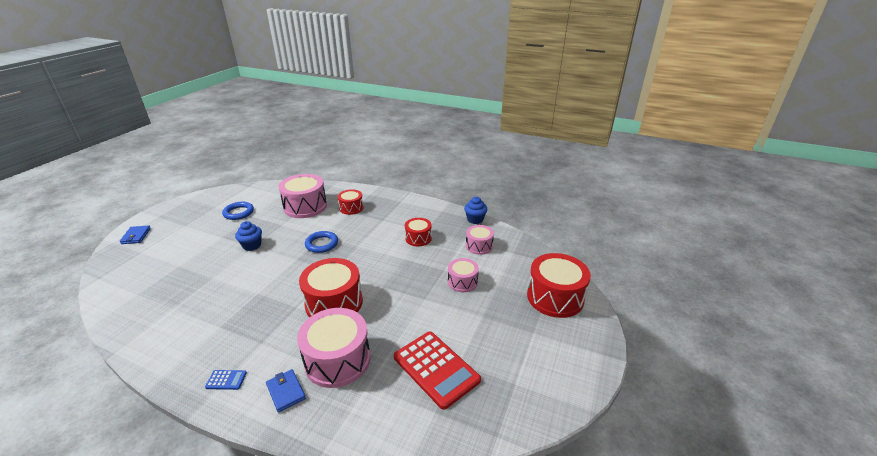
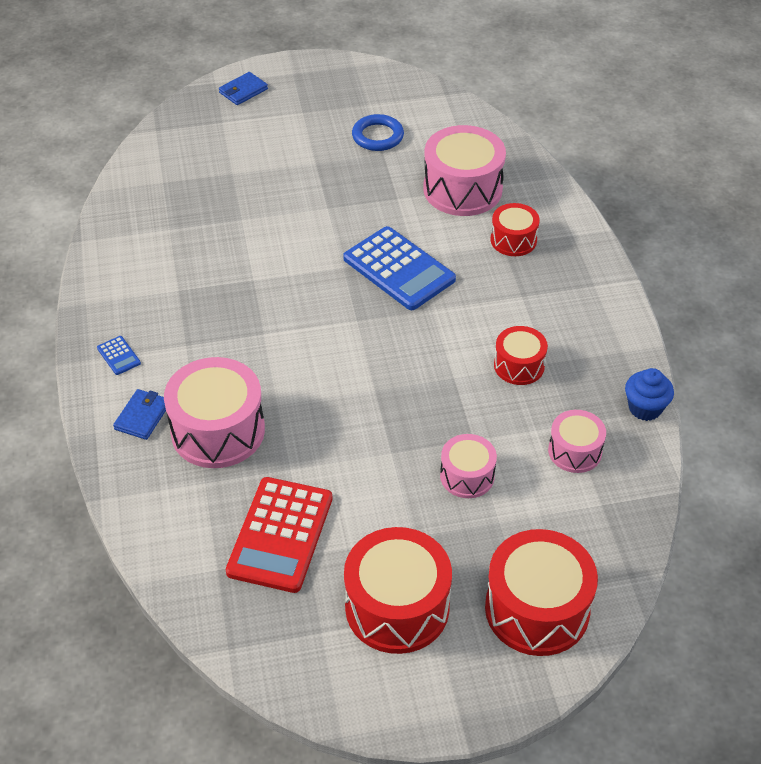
camera: 55 degrees right, 15 degrees up
blue cupcake [235,221,262,251] -> none
red drum [299,258,363,317] -> red drum moved to [344,527,452,654]
blue ring [305,231,338,253] -> blue calculator [343,226,456,310]

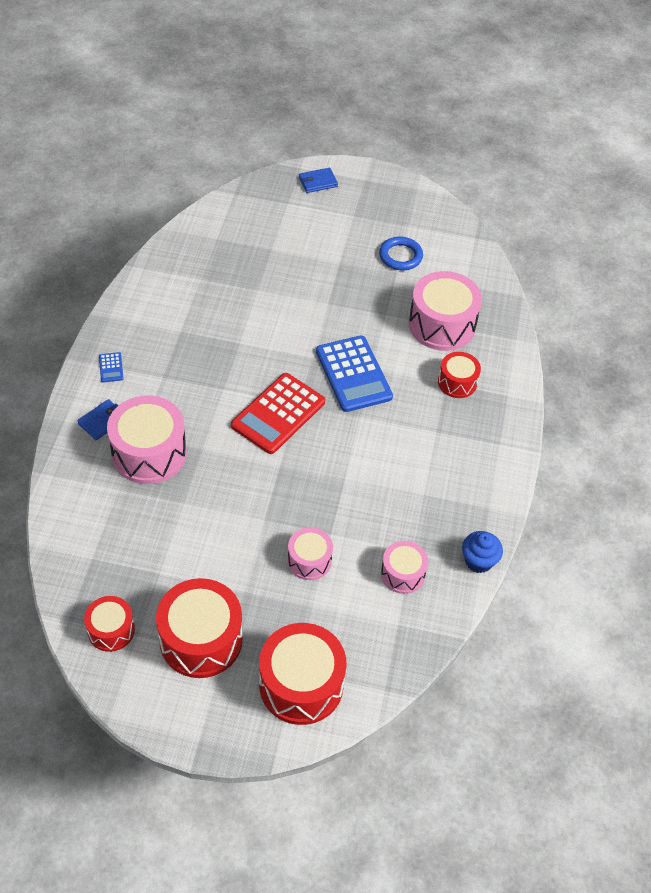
camera: 20 degrees right, 5 degrees up
red calculator [226,477,332,593] -> red calculator moved to [231,373,325,454]
red drum [494,326,548,385] -> red drum moved to [84,596,135,652]

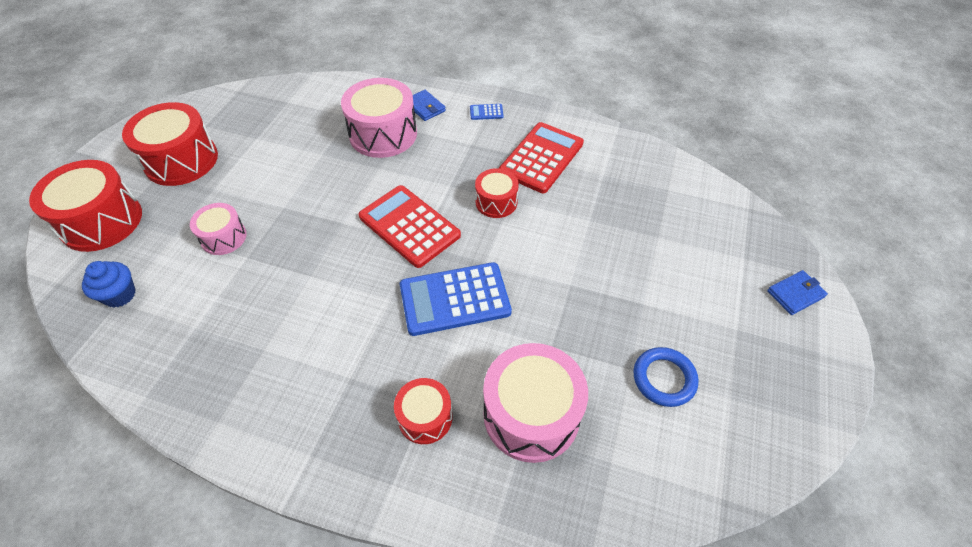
camera: 100 degrees right, 0 degrees up
red drum [84,596,135,652] -> red drum moved to [475,168,519,218]
blue wallet [299,168,338,193] -> blue wallet turned 75 degrees clockwise [767,270,828,315]
pink drum [381,541,428,594] -> none
blue cupcake [462,531,503,573] -> blue cupcake moved to [82,261,136,308]
none -> red calculator [499,122,584,193]

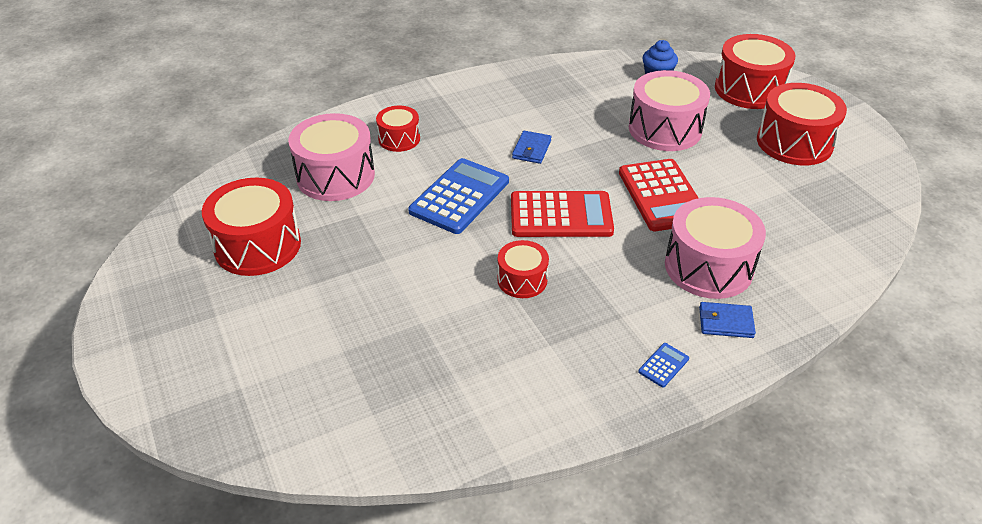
camera: 135 degrees right, 10 degrees down
pink drum [190,203,247,255] -> pink drum [629,70,710,151], size x1.77
red calculator [499,122,584,193] -> red calculator moved to [619,159,698,231]
blue ring [633,347,699,407] -> red drum [202,178,301,276]
blue wallet [767,270,828,315] -> blue wallet moved to [512,131,551,164]

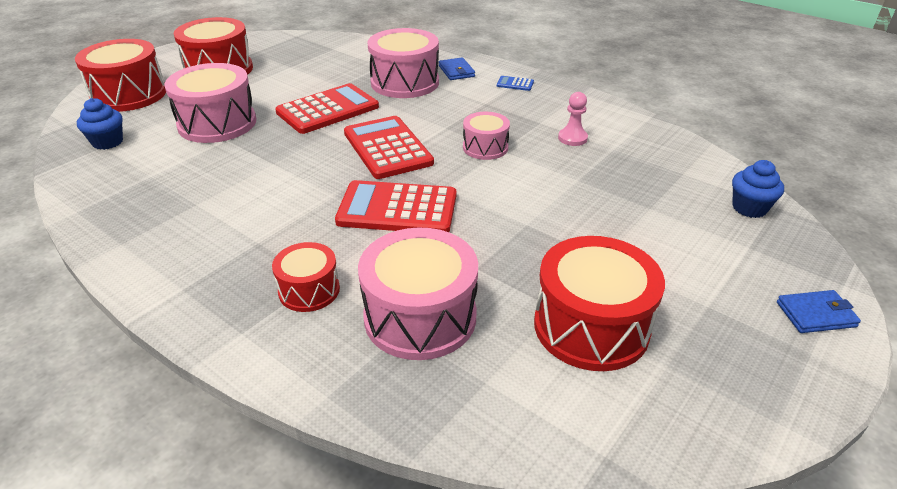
camera: 115 degrees left, 5 degrees down
blue calculator [408,158,509,234] -> red calculator [335,180,456,232]
red drum [497,240,549,298] -> pink drum [463,112,510,160]
blue wallet [512,131,551,164] -> blue wallet moved to [777,290,861,333]
none -> pink pawn [558,92,588,146]
none -> blue cupcake [732,160,784,218]

